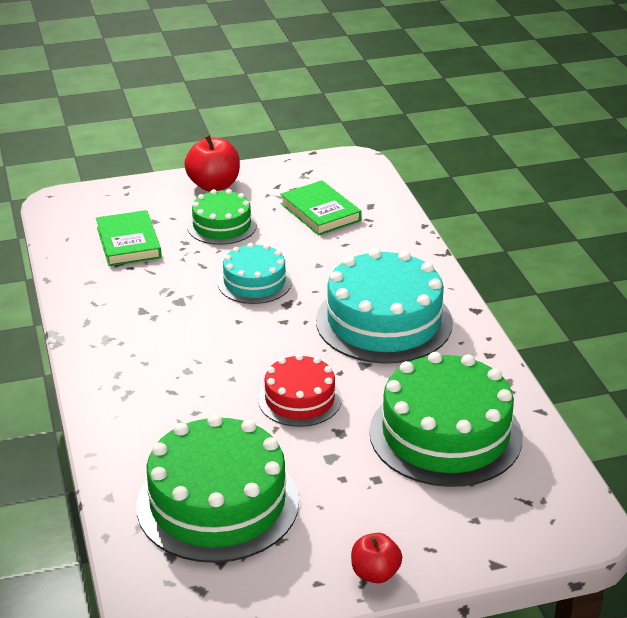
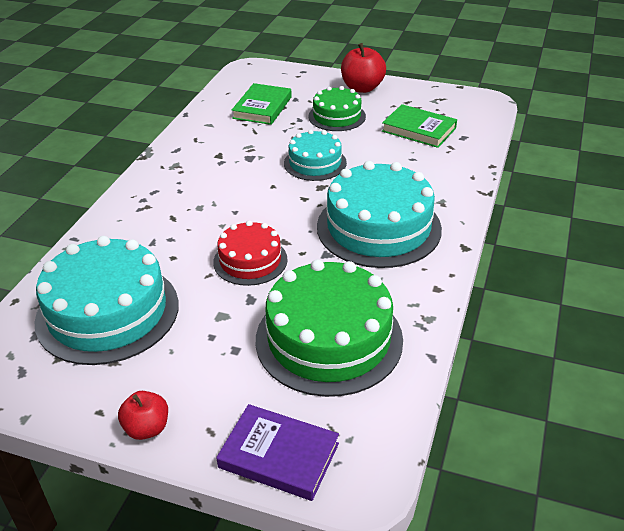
camera: 35 degrees right, 5 degrees up
green cake [136,414,299,563] -> turquoise cake [34,236,179,365]
green book [280,180,362,235] -> green book turned 60 degrees counterclockwise [382,104,457,148]
none -> purple book [216,404,339,501]

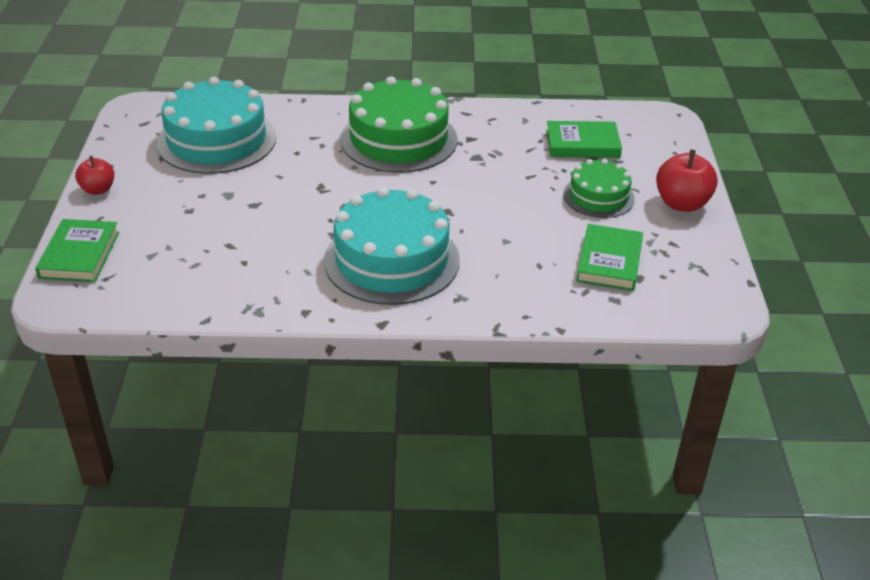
camera: 70 degrees right, 0 degrees up
red cake [213,220,288,286] -> none
purple book [216,404,339,501] -> green book [35,219,119,282]
green cake [256,259,403,397] -> green cake moved to [340,76,457,173]
turquoise cake [284,130,347,181] -> none

